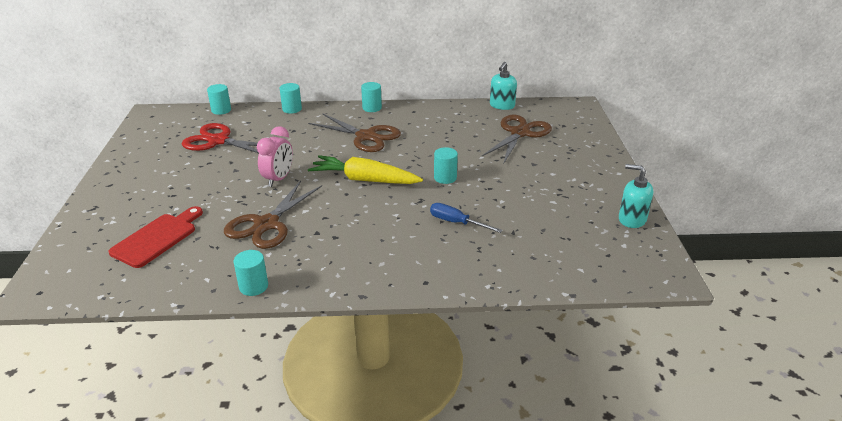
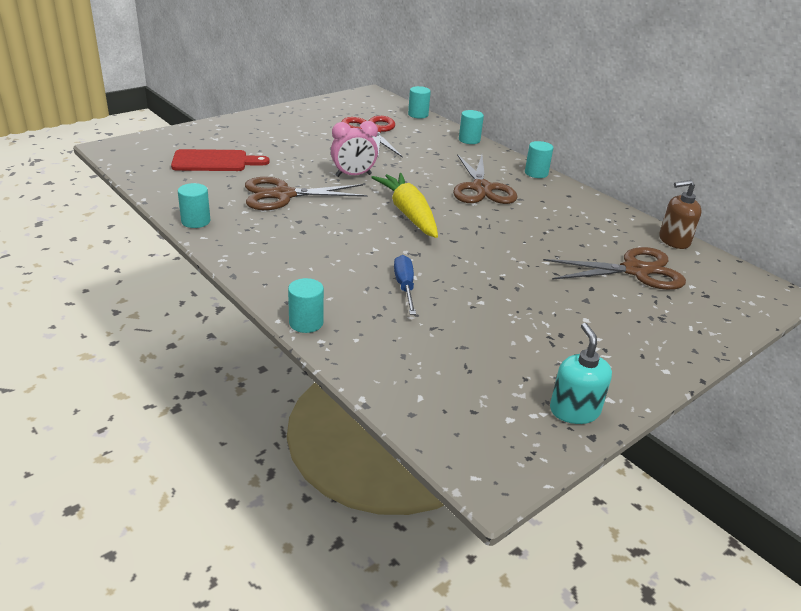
camera: 50 degrees right, 0 degrees up
turquoise cylinder [434,147,458,184] -> turquoise cylinder moved to [288,278,324,333]
turquoise soap dispenser [490,62,517,110] -> brown soap dispenser [659,180,702,249]

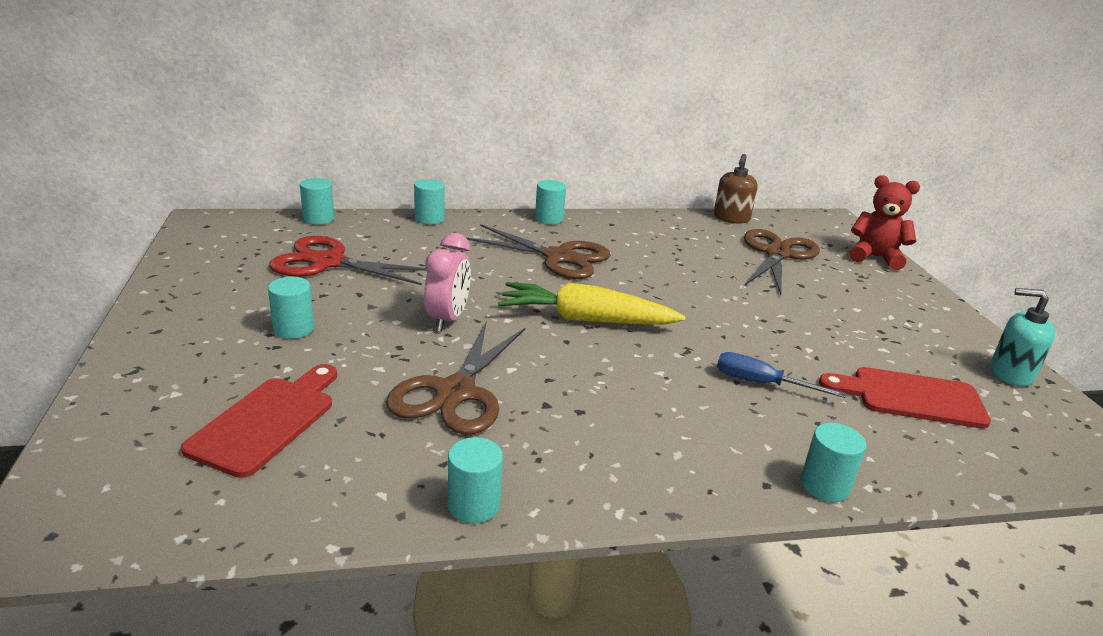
camera: 60 degrees left, 5 degrees down
none -> turquoise cylinder [268,277,314,339]
none -> red cutting board [819,367,991,429]
none -> red teddy bear [849,175,920,270]

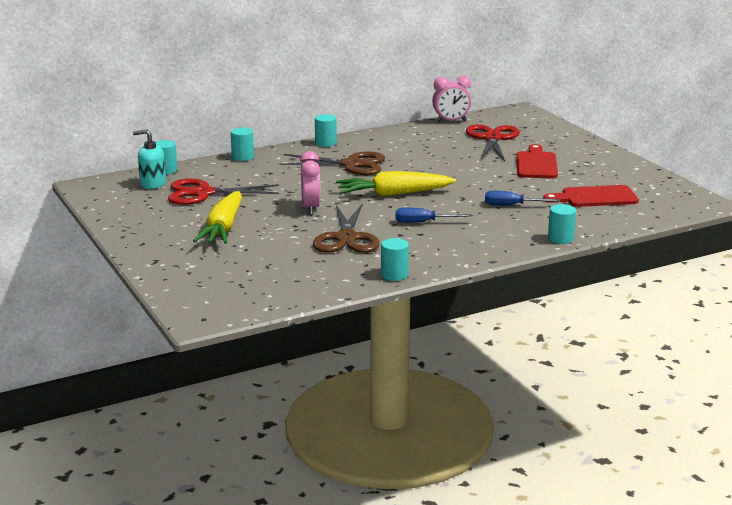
camera: 15 degrees left, 5 degrees down
red cutting board [181,364,337,478] -> red cutting board moved to [517,144,558,178]
turquoise cylinder [268,277,314,339] -> yellow carrot [193,191,242,244]
brown soap dispenser [714,154,758,224] -> pink clock [432,76,471,122]
brown scissors [744,229,820,295] -> red scissors [466,124,520,161]
red teddy bear [849,175,920,270] -> none
turquoise soap dispenser [990,288,1055,386] -> turquoise soap dispenser moved to [133,129,166,189]
none -> blue screwdriver [395,208,473,223]

